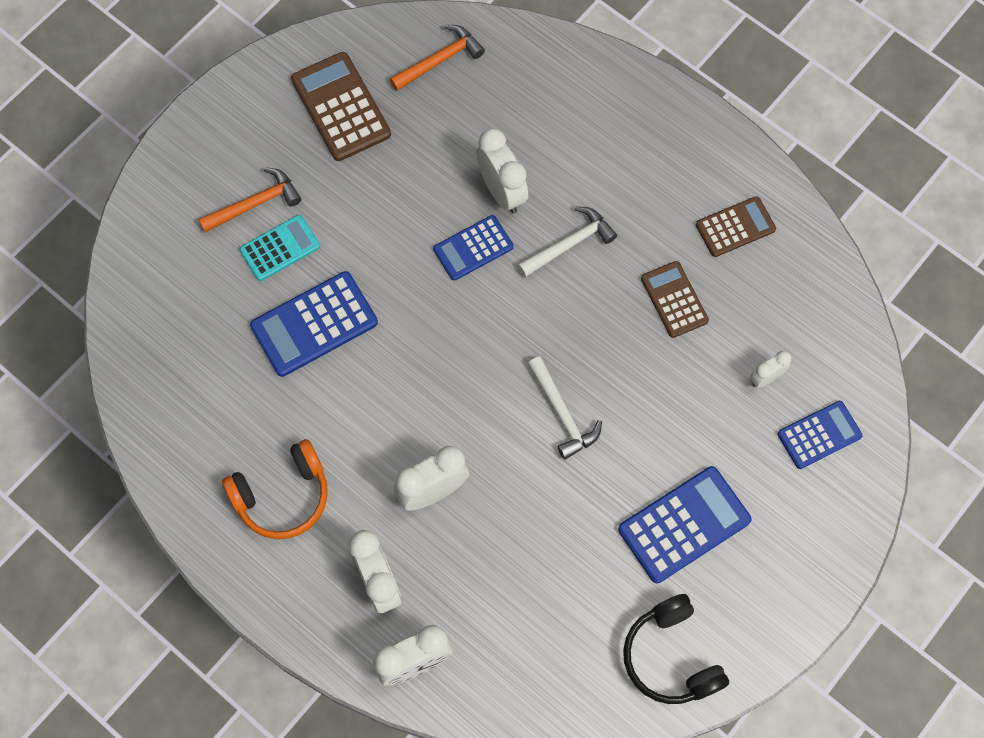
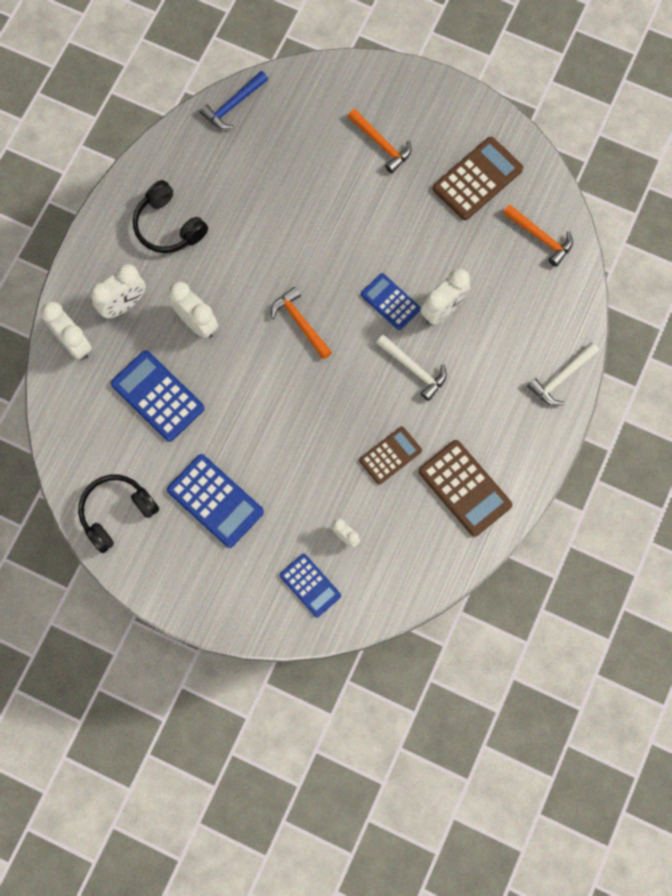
camera: 75 degrees right, 5 degrees up
orange headphones [222,439,328,539] -> black headphones [133,180,208,253]
turquoise calculator [239,215,320,281] -> none
blue calculator [250,271,378,377] -> blue calculator moved to [111,350,205,442]
white hammer [528,356,602,460] -> white hammer moved to [527,342,599,406]
brown calculator [696,196,776,257] -> brown calculator [418,440,512,537], size x1.55
none -> blue hammer [200,71,268,129]
none -> orange hammer [271,287,332,359]

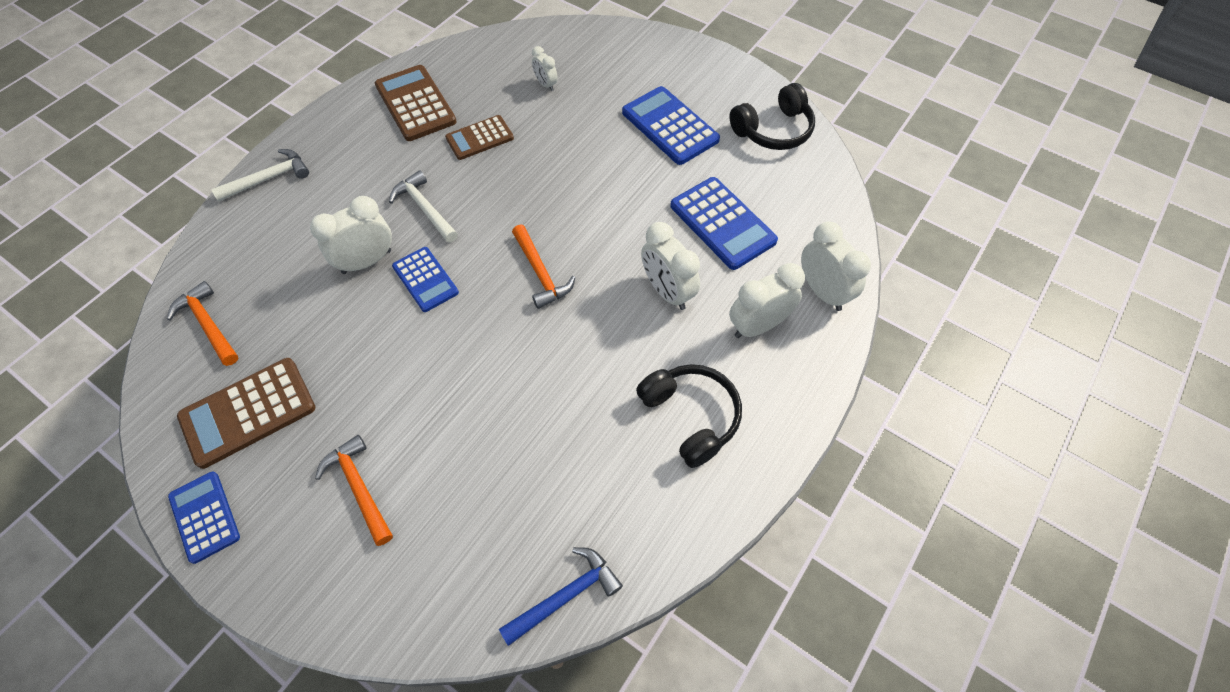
camera: 170 degrees left, 15 degrees down
blue calculator [280,554,341,617] -> blue calculator moved to [168,471,240,564]

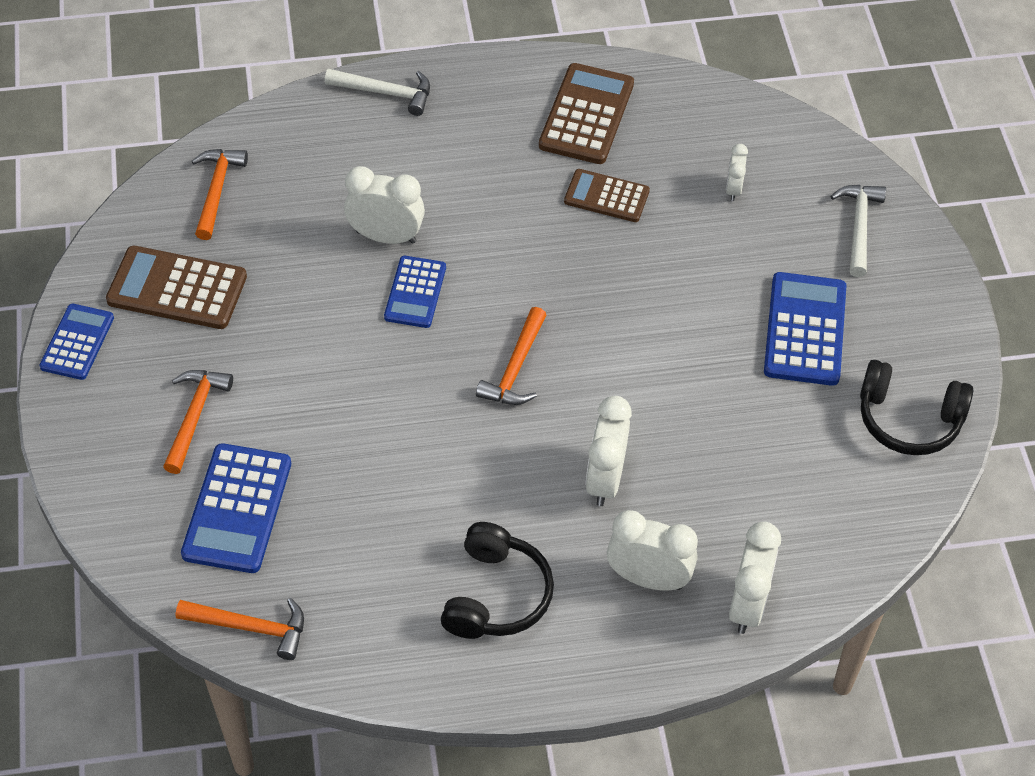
camera: 45 degrees right, 5 degrees down
white hammer [389,170,458,243] -> white hammer moved to [830,185,886,277]
blue hammer [499,547,623,646] -> orange hammer [176,598,304,660]
blue calculator [670,177,778,270] -> blue calculator moved to [181,443,291,573]

